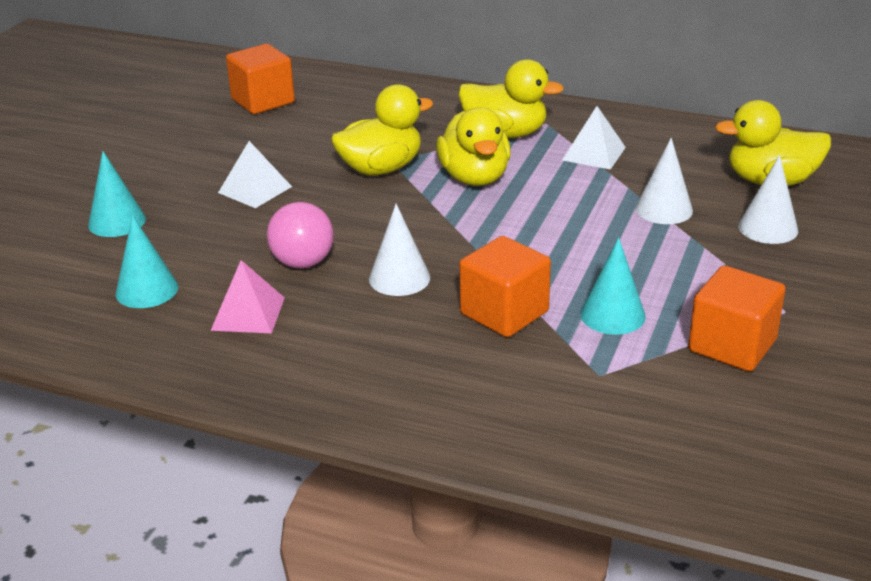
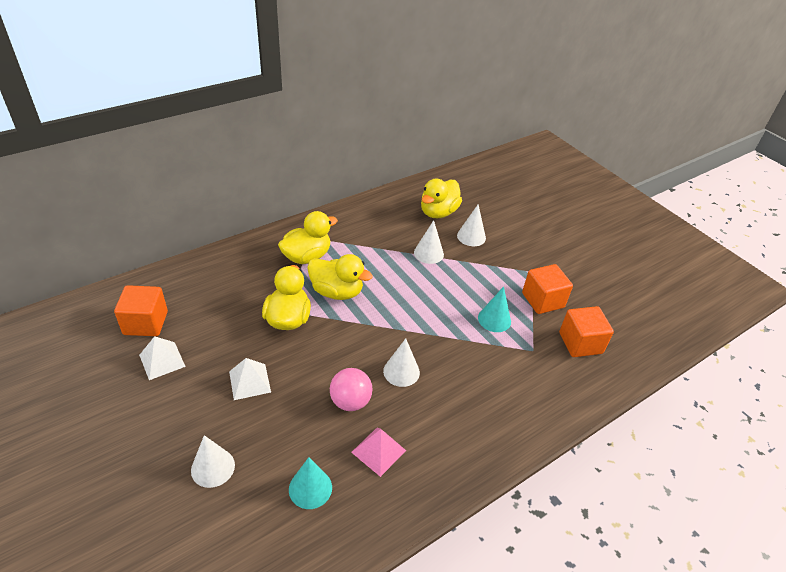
camera: 60 degrees left, 10 degrees up
turquoise cone [88,151,146,237] -> white cone [191,435,235,488]
orange cube [459,236,551,337] -> orange cube moved to [559,306,614,357]
white pyramid [562,106,626,170] -> white pyramid moved to [139,336,186,380]

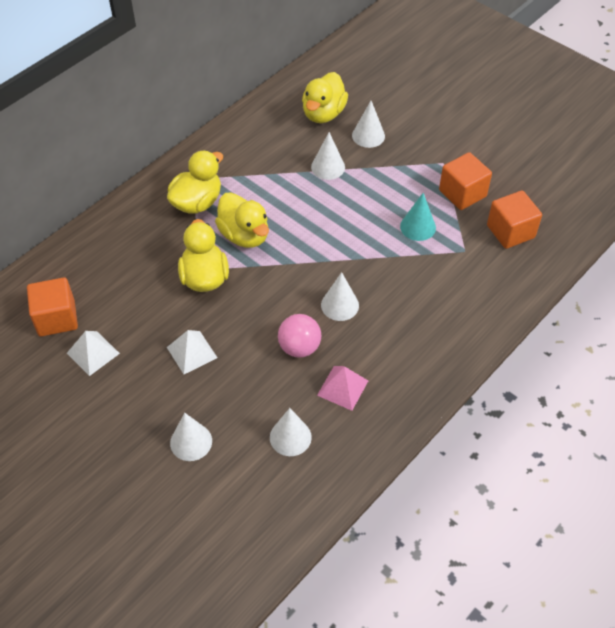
camera: 10 degrees left, 10 degrees up
turquoise cone [289,457,332,509] -> white cone [270,408,312,456]
yellow duck [307,254,373,300] -> yellow duck turned 45 degrees clockwise [215,192,269,248]

